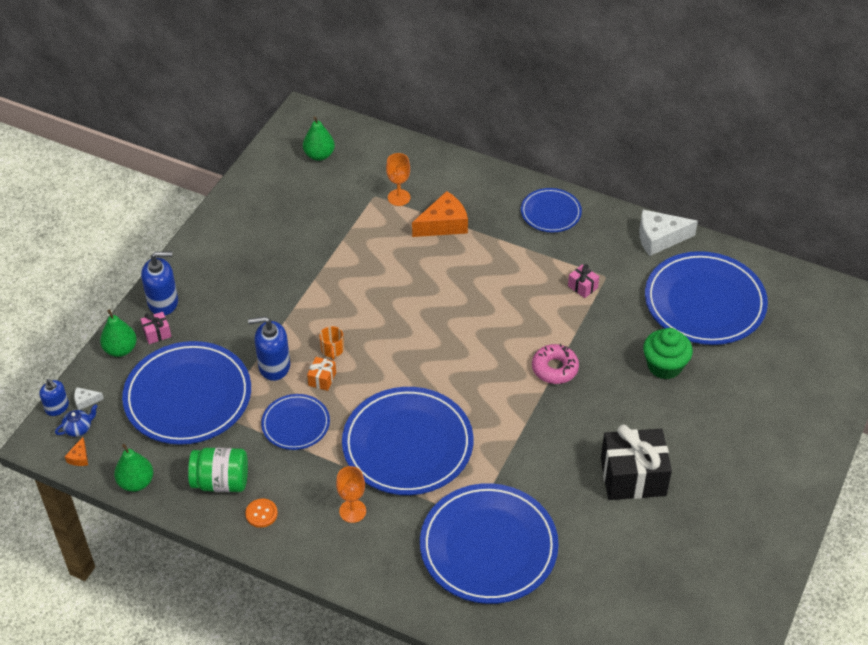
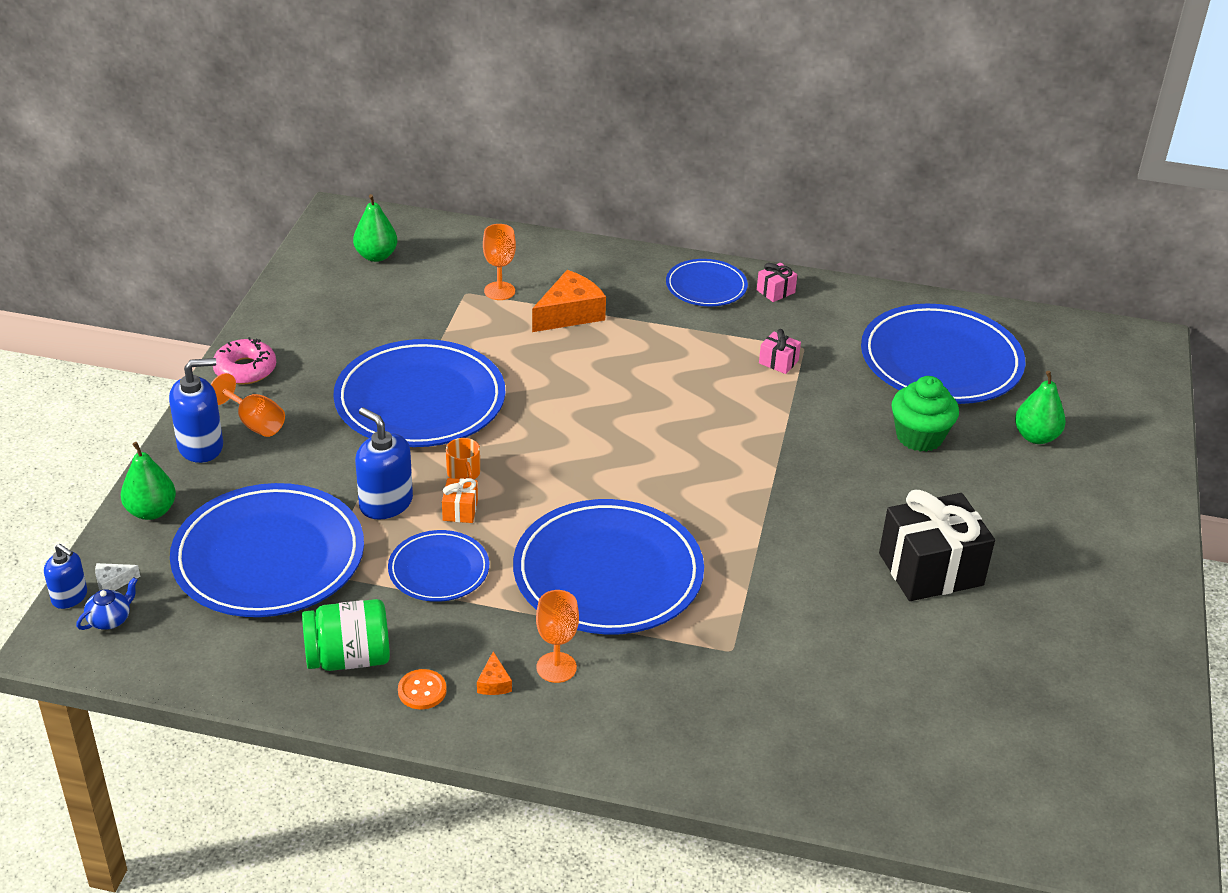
camera: 15 degrees left, 10 degrees down
orange cheese [65,437,88,466] -> orange cheese moved to [477,652,512,695]
green pear [114,444,153,492] -> green pear moved to [1015,371,1066,444]
pink gift [141,312,171,344] -> pink gift moved to [757,263,797,302]
blue soap dispenser [248,317,290,381] -> blue soap dispenser turned 60 degrees clockwise [355,407,413,520]
blue plate [420,483,559,604] -> blue plate moved to [333,339,505,447]
pink donut [532,344,579,384] -> pink donut moved to [213,337,276,385]
white cheese [639,210,698,256] -> none
none -> orange goblet [211,373,285,437]

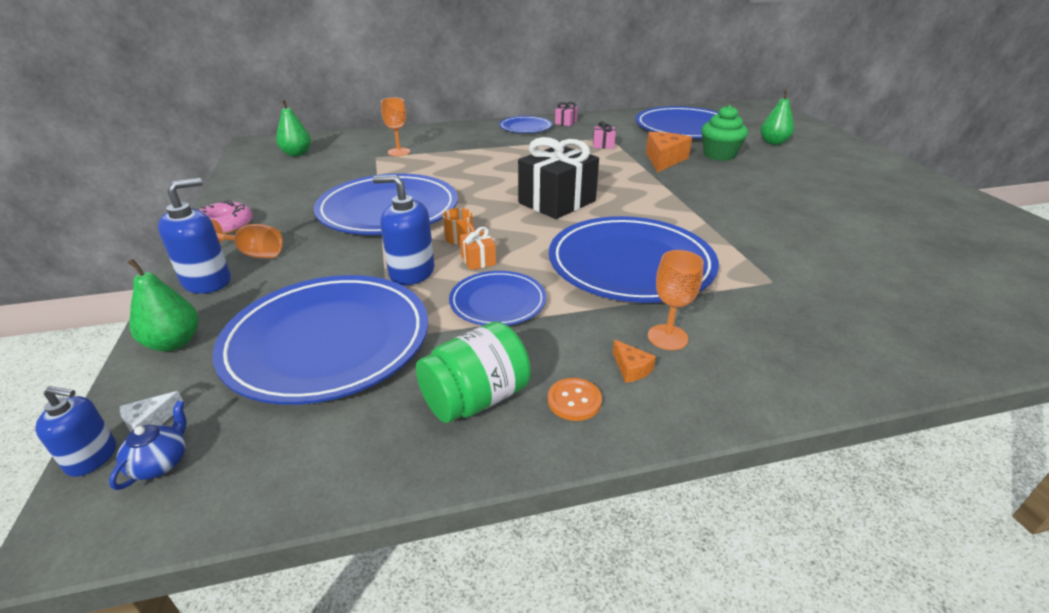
camera: 25 degrees left, 5 degrees down
orange cheese [532,270,606,332] -> orange cheese moved to [646,132,692,172]
black gift [879,490,995,601] -> black gift moved to [518,137,599,219]

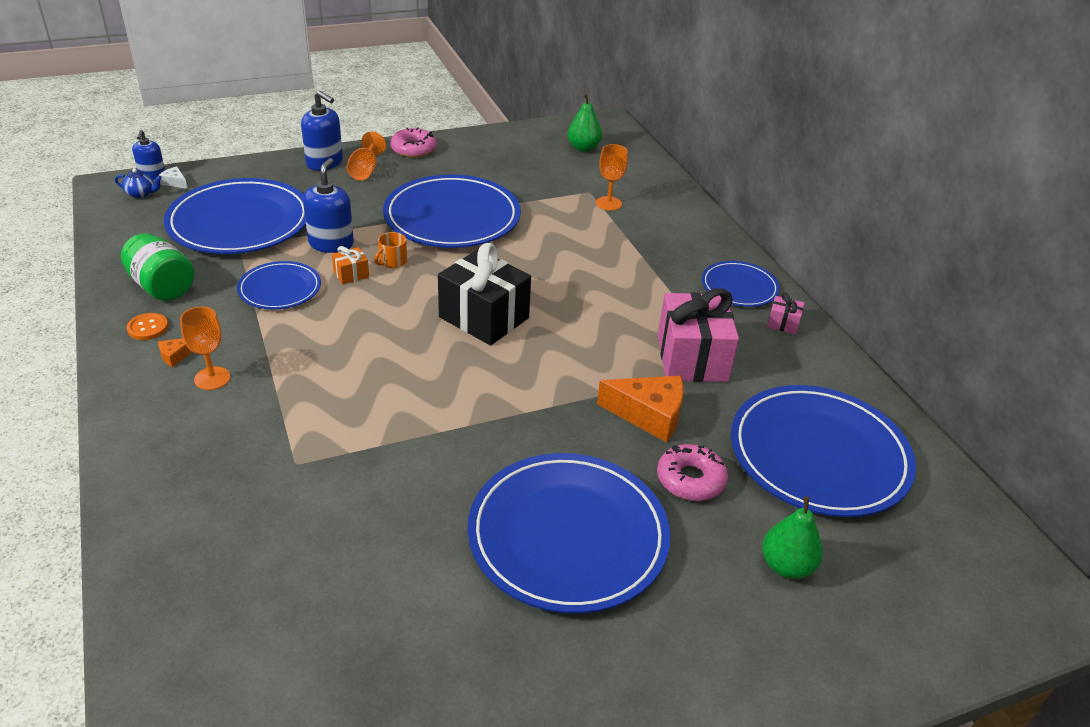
camera: 80 degrees right, 5 degrees up
green pear [127,259,199,352] -> none
blue plate [549,216,719,303] -> blue plate moved to [467,453,670,614]
pink gift [593,121,616,149] -> pink gift [658,288,739,382], size x2.31
green cupcake [701,105,748,161] -> pink donut [657,444,728,501]

